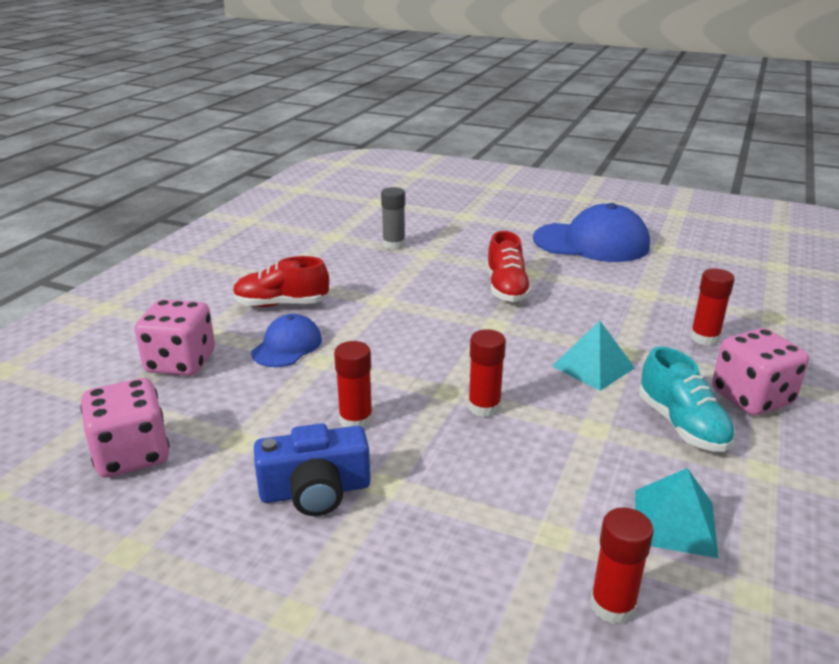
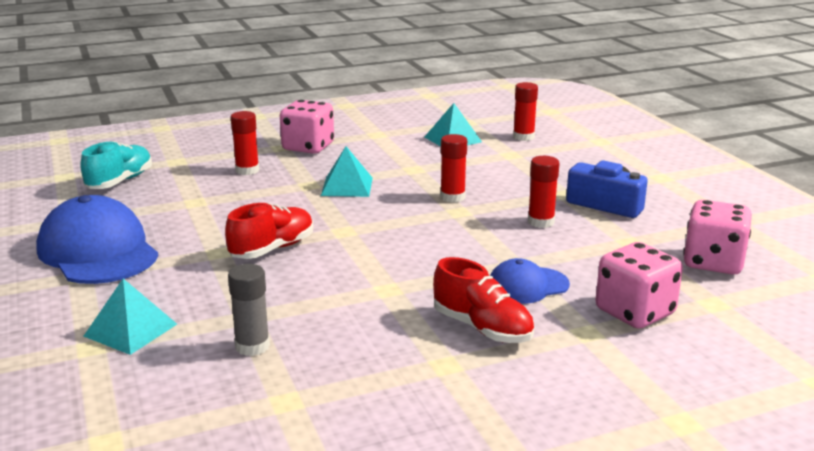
camera: 135 degrees left, 5 degrees down
turquoise shoe [639,346,735,452] -> turquoise shoe moved to [81,141,152,189]
none -> turquoise pyramid [84,279,177,355]

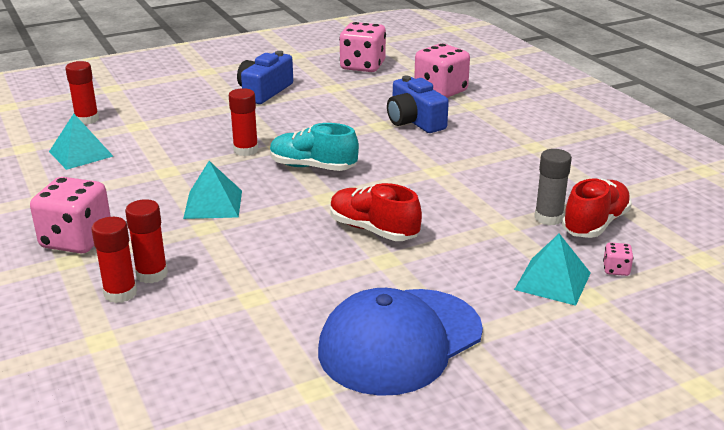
camera: 95 degrees left, 5 degrees up
turquoise shoe [81,141,152,189] -> turquoise shoe moved to [270,123,359,171]
red shoe [433,257,534,343] -> red shoe moved to [562,179,632,238]
blue cap [490,258,570,304] -> blue camera [387,76,449,133]
red glue stick [528,156,560,228] -> red glue stick moved to [91,217,137,303]
none -> pink dice [603,242,633,276]

